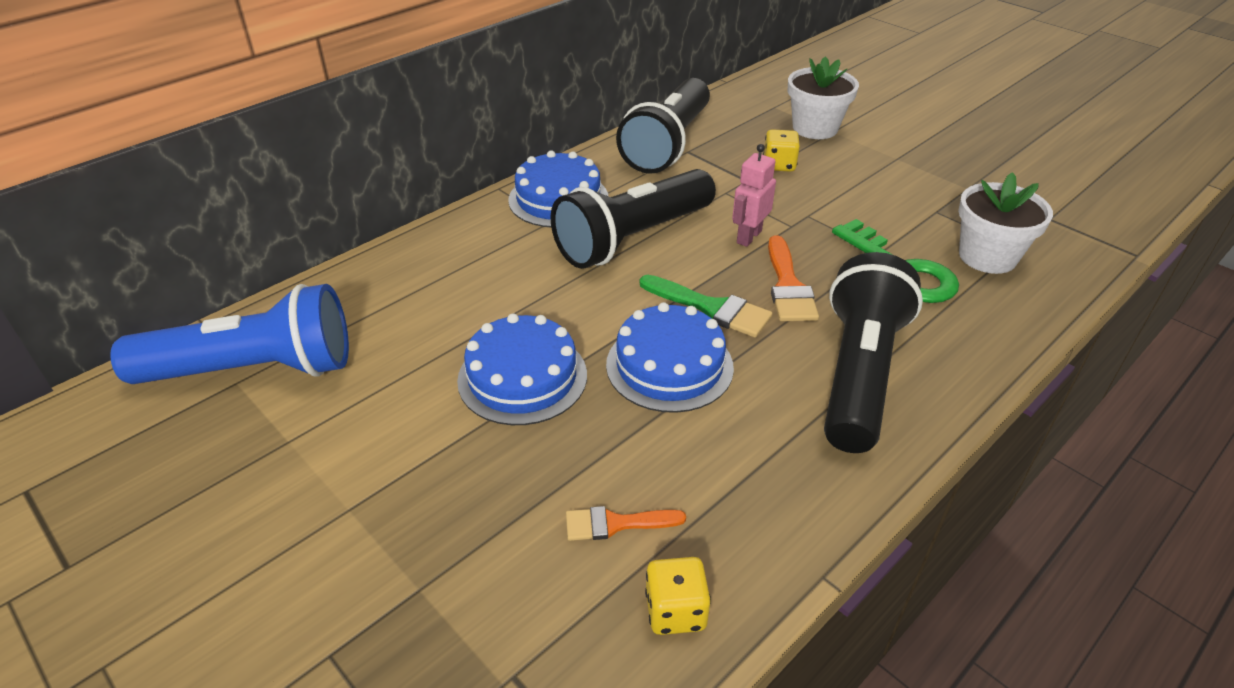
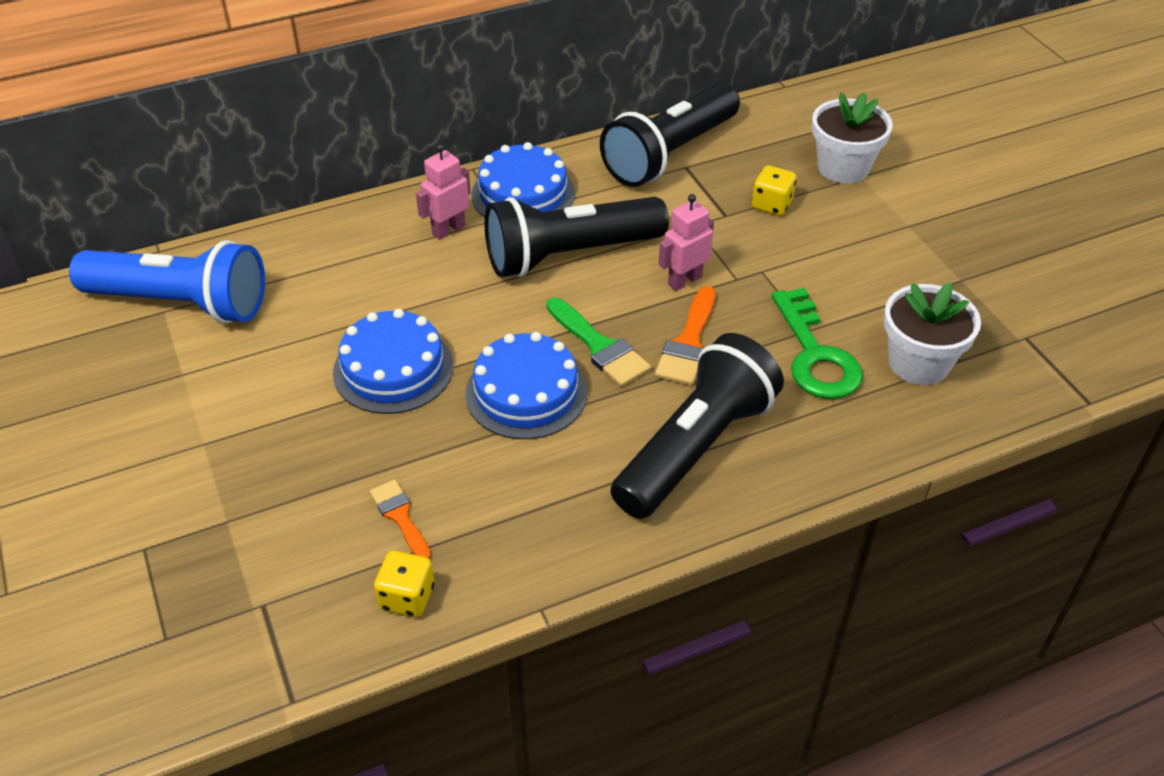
camera: 20 degrees right, 5 degrees up
orange brush [566,506,686,541] -> orange brush turned 45 degrees clockwise [370,480,431,559]
none -> pink robot [416,144,471,240]

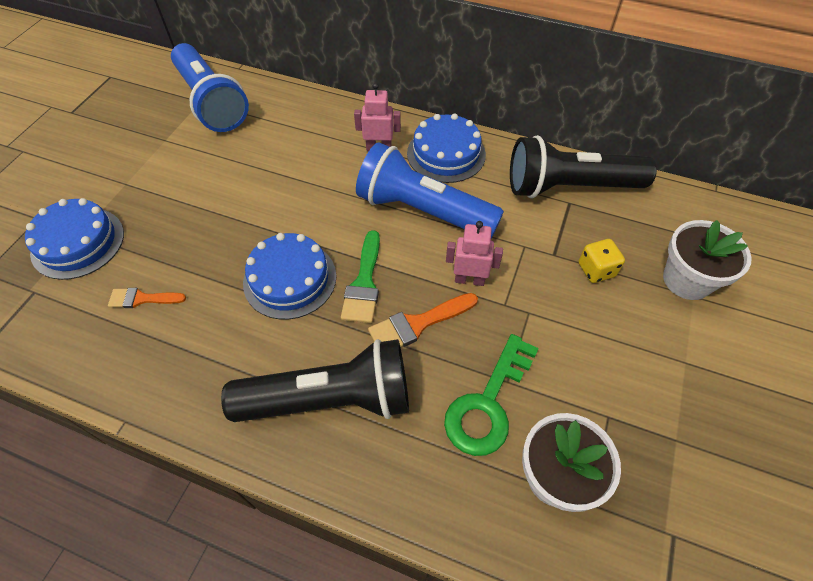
camera: 45 degrees right, 10 degrees up
blue cake [333,309,453,414] -> blue cake moved to [25,198,124,280]
orange brush [370,480,431,559] -> orange brush turned 105 degrees counterclockwise [108,288,186,308]
yellow dice [374,551,434,617] -> none
black flashlight [484,197,669,277] -> blue flashlight [356,142,504,239]

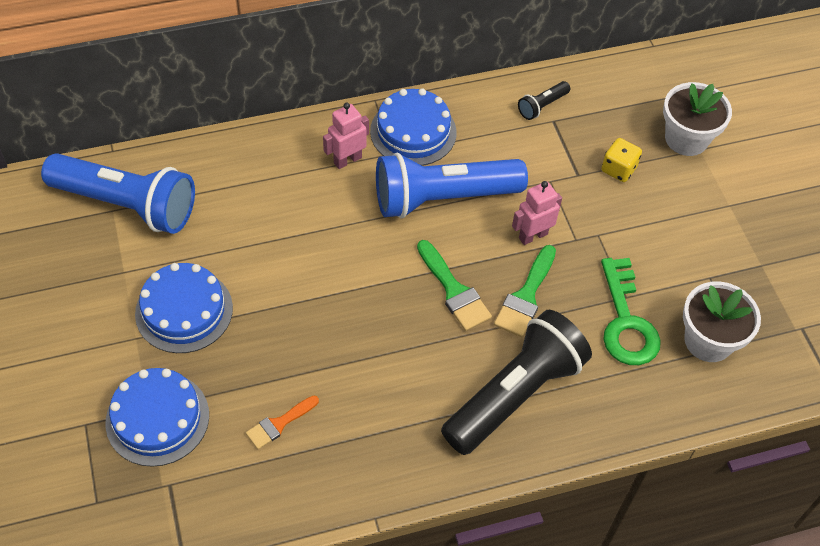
camera: 40 degrees left, 0 degrees up
blue cake [243,233,336,319] -> blue cake moved to [135,263,233,353]
orange brush [368,293,478,347] -> green brush [494,245,556,337]
black flashlight [510,135,657,198] -> black flashlight [518,81,570,120], size x0.42

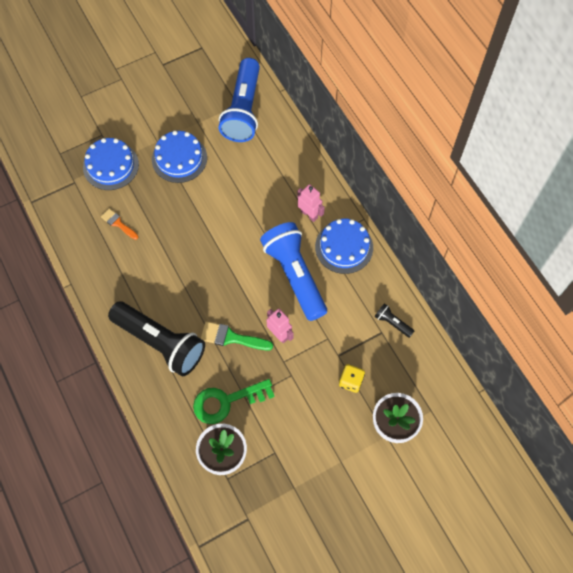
camera: 80 degrees right, 10 degrees up
green brush [417,240,492,331] -> none

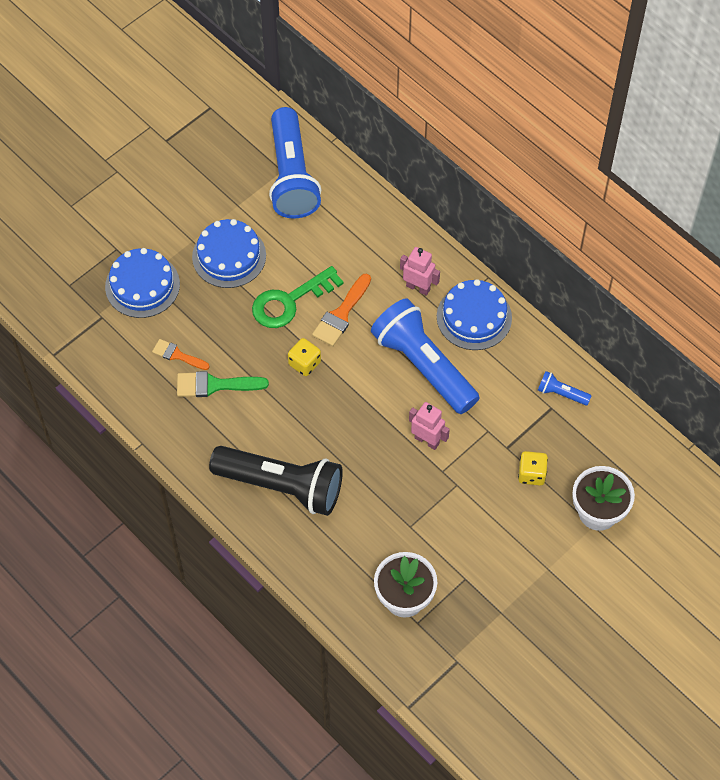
camera: 15 degrees left, 5 degrees down
green key [193,379,275,424] -> green key moved to [252,266,344,328]
green brush [200,321,273,350] -> green brush moved to [177,371,269,397]
black flashlight [374,303,414,338] -> blue flashlight [538,371,591,405]
none -> yellow dice [288,338,321,376]
none -> orange brush [312,273,371,346]

